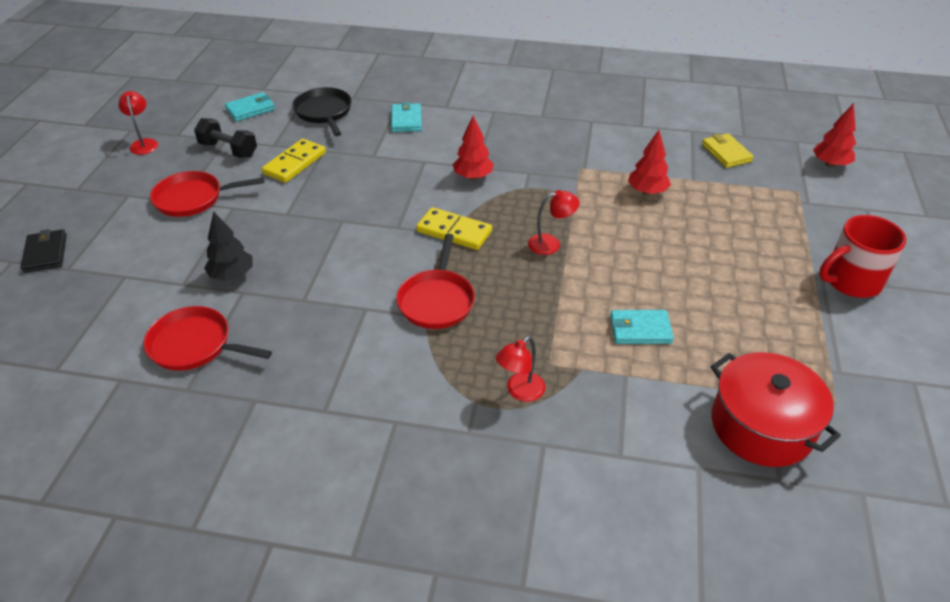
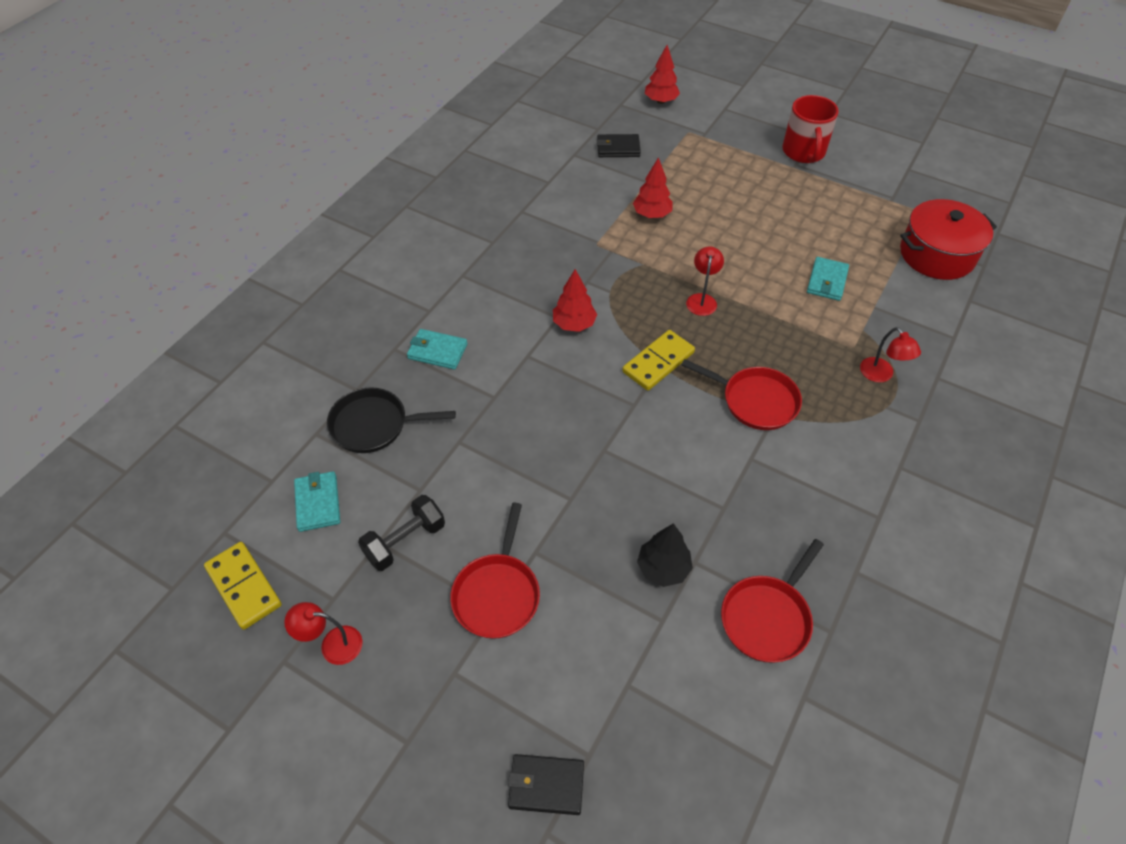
camera: 70 degrees left, 10 degrees up
yellow domino [262,139,326,183] -> yellow domino moved to [204,542,282,630]
yellow wallet [702,133,754,168] -> black wallet [597,134,641,157]

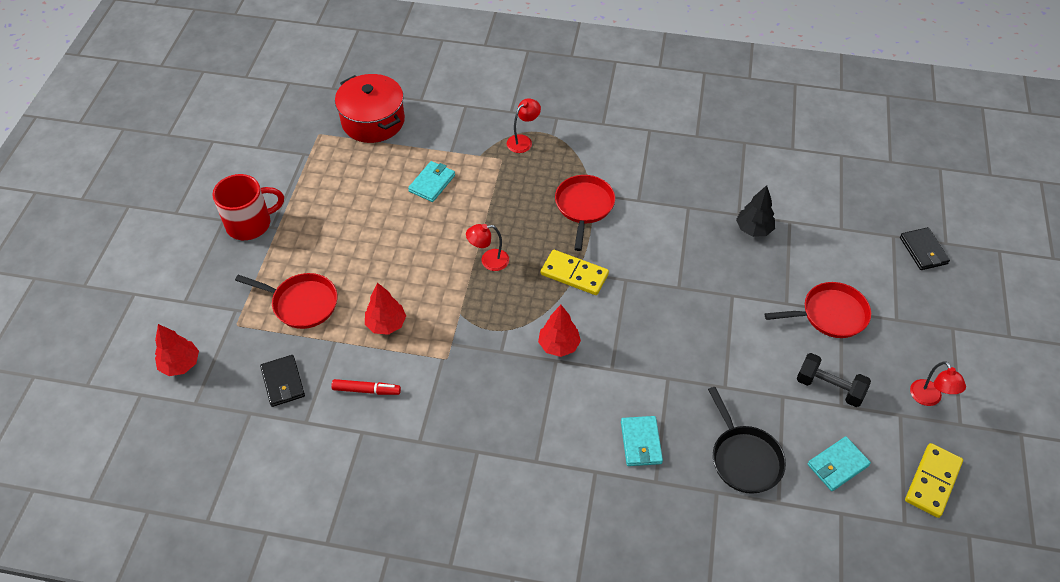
camera: 110 degrees left, 0 degrees up
red pan [721,539,824,663] -> red pan moved to [235,273,337,329]
turquoise wallet [807,257,849,301] -> turquoise wallet turned 60 degrees counterclockwise [408,161,455,202]
none -> red marker [331,379,401,395]

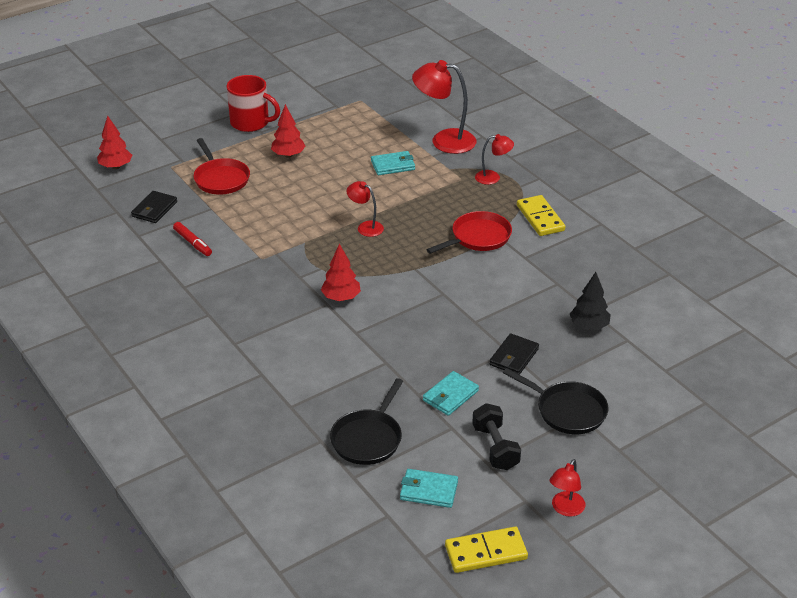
camera: 45 degrees right, 15 degrees down
red pot [335,74,405,143] -> none
red tree [365,283,406,335] -> red tree moved to [271,104,306,158]
yellow domino [541,250,609,295] -> yellow domino moved to [517,195,566,236]
turquoise wallet [621,416,663,466] -> turquoise wallet moved to [423,371,479,416]
red pan [764,282,871,338] -> black pan [503,368,609,434]
black wallet [900,227,950,270] -> black wallet moved to [489,333,539,375]
none -> red lamp [412,60,477,154]

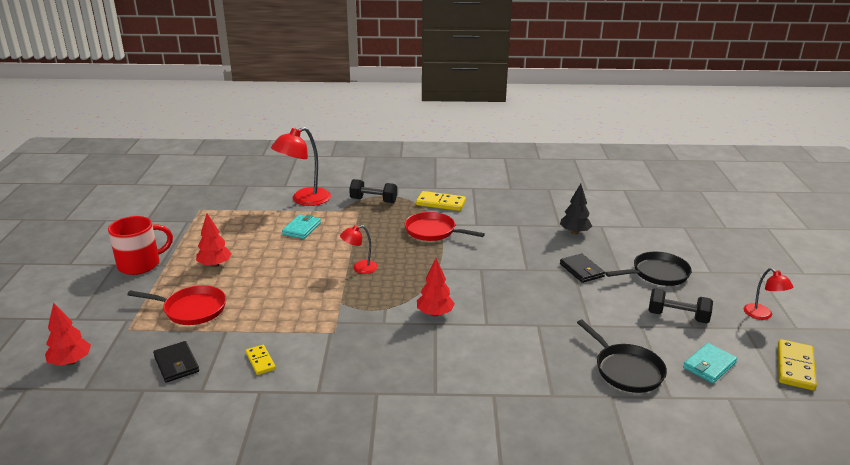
camera: 55 degrees left, 10 degrees down
red marker [173,222,212,256] -> yellow domino [246,345,276,375]
turquoise wallet [423,371,479,416] -> none
red pan [426,211,512,254] -> red pan turned 60 degrees counterclockwise [405,212,485,241]
red lamp [475,134,514,185] -> black dumbbell [349,179,397,203]

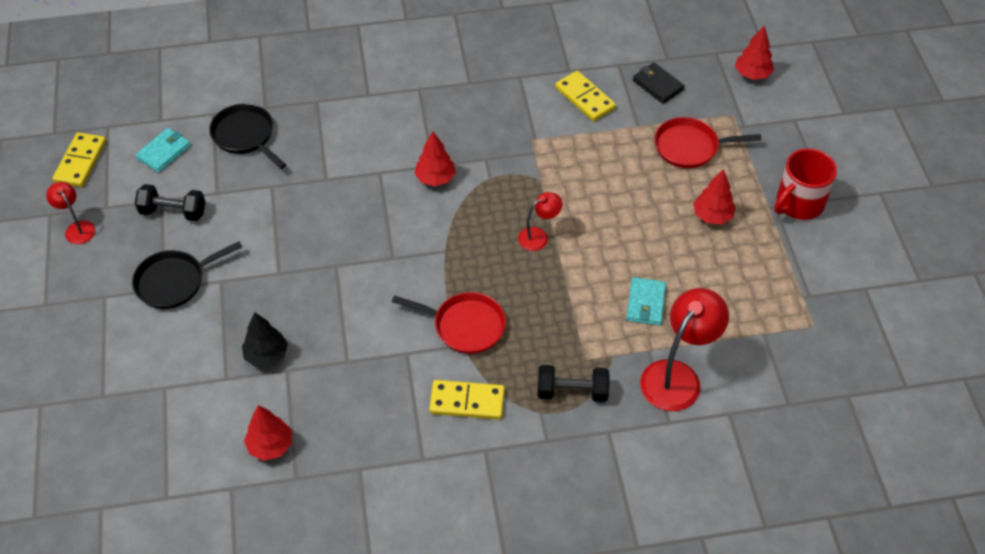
camera: 170 degrees right, 25 degrees up
yellow domino [246,345,276,375] -> yellow domino [555,71,616,122], size x1.67
black wallet [560,254,605,283] -> none
none -> red tree [244,405,292,461]

